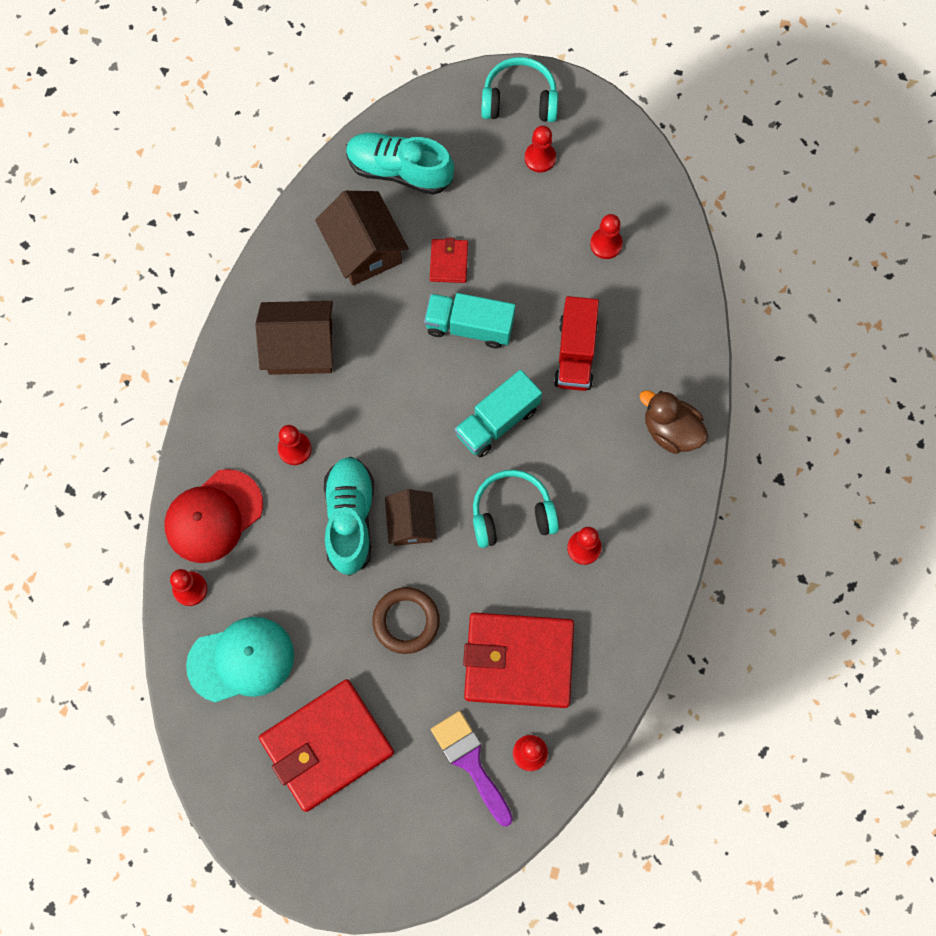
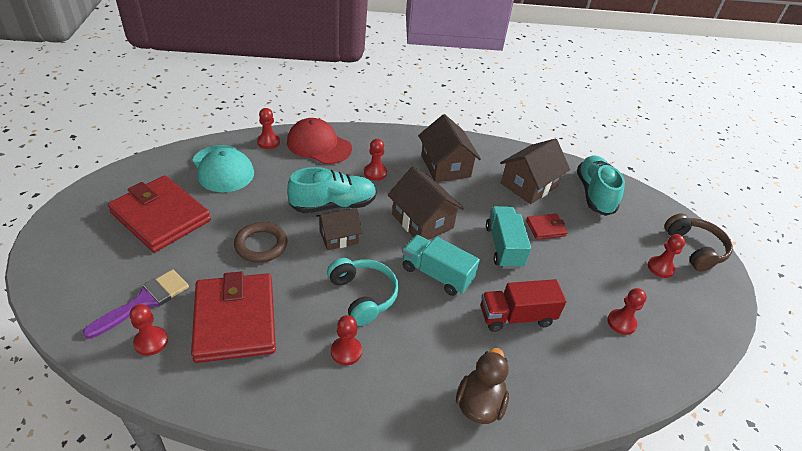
camera: 70 degrees right, 30 degrees down
turquoise headphones [481,57,558,122] -> brown headphones [664,213,733,271]
none -> brown house [388,167,464,240]

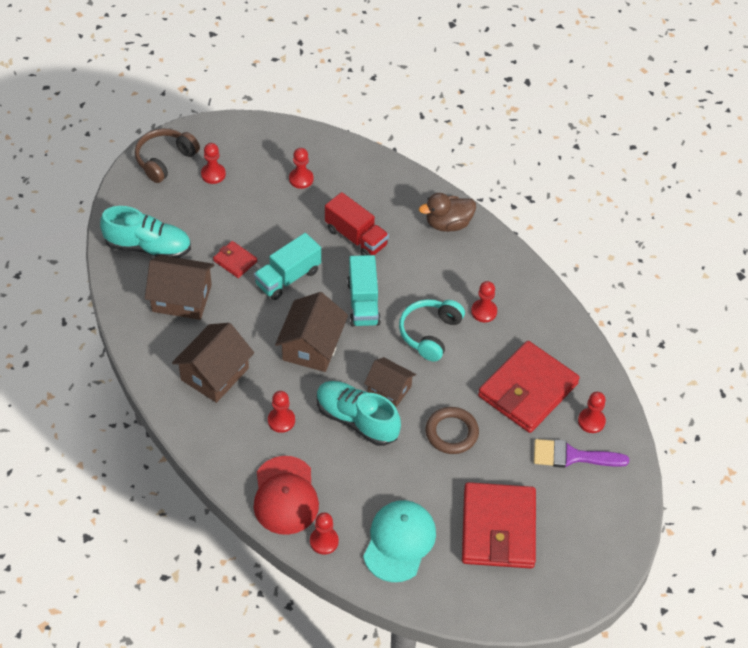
camera: 125 degrees left, 10 degrees up
turquoise shoe [577,155,625,216] -> turquoise shoe turned 135 degrees counterclockwise [100,206,191,258]

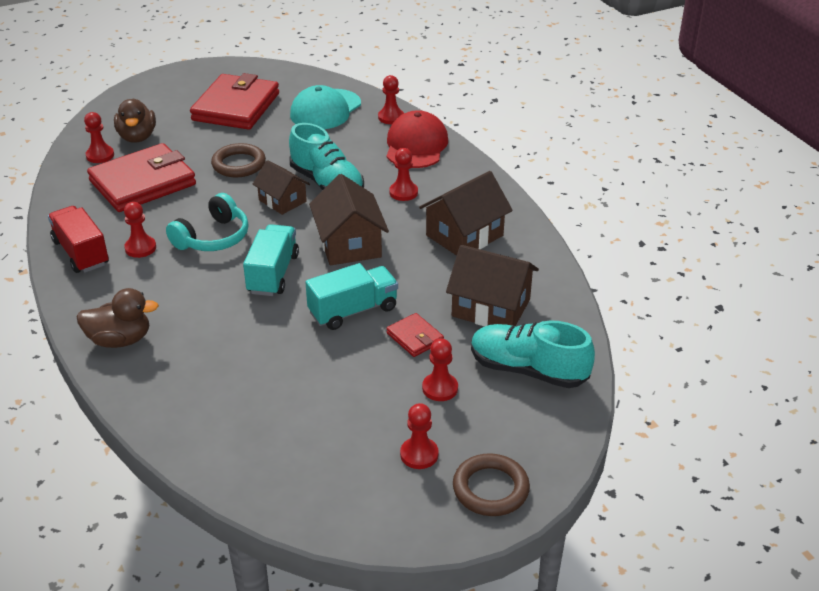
camera: 165 degrees left, 15 degrees down
brown headphones [135,128,200,183] -> brown ring [453,454,530,516]
brown house [275,292,348,372] -> brown house turned 45 degrees counterclockwise [309,174,389,265]
red pawn [289,148,314,189] -> red pawn moved to [422,338,458,401]
red truck [325,192,389,255] -> red truck moved to [48,206,109,273]
purple brush [534,439,629,468] -> brown duck [114,99,156,143]

